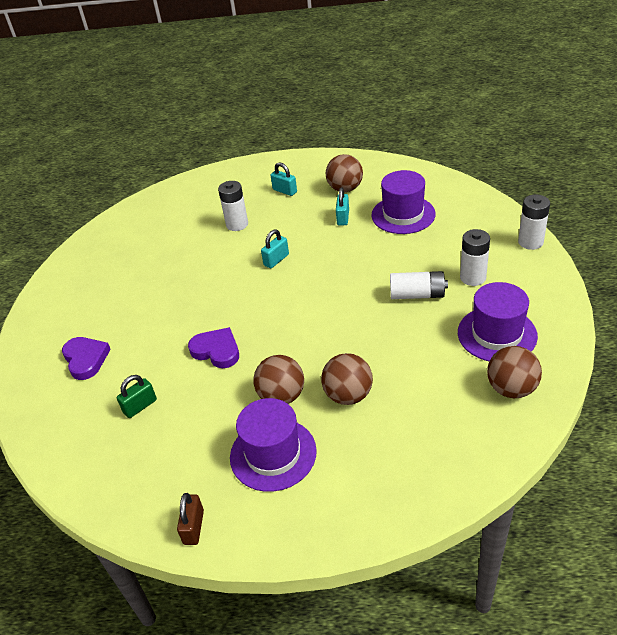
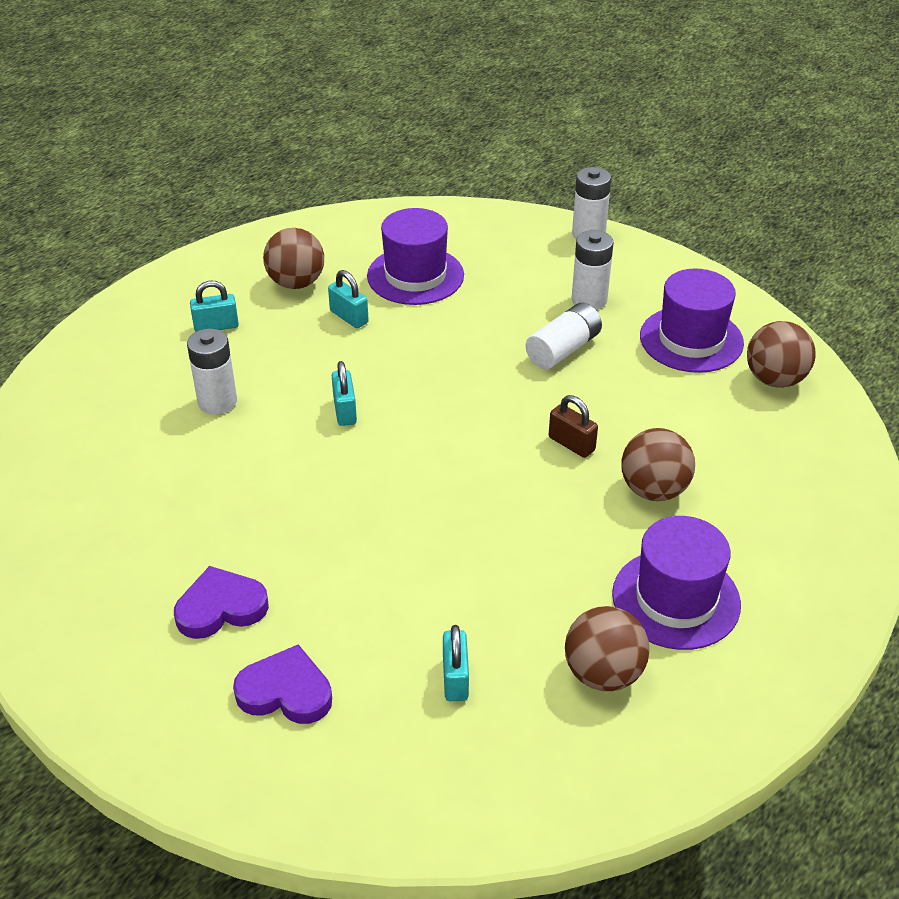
camera: 55 degrees left, 0 degrees up
green padlock [117,375,157,418] -> turquoise padlock [443,625,469,701]
brown padlock [177,493,204,545] -> brown padlock moved to [549,395,598,458]
purple heart [188,327,239,368] -> purple heart moved to [174,566,269,639]
brown ball [253,355,304,404] -> brown ball moved to [565,606,650,691]

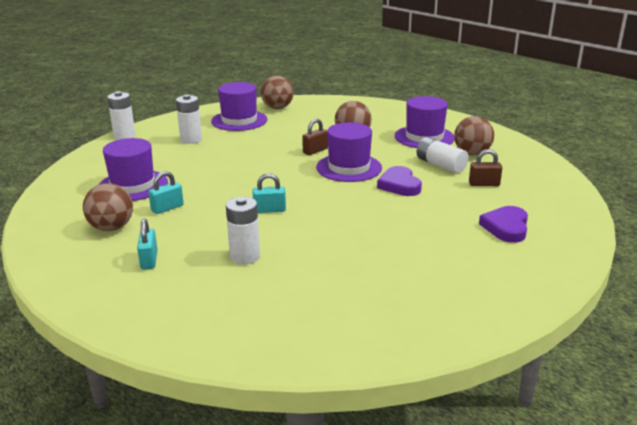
camera: 85 degrees left, 15 degrees down
purple heart [174,566,269,639] -> purple heart moved to [377,166,422,196]
turquoise padlock [443,625,469,701] -> brown padlock [469,149,502,186]
white battery [526,303,602,369] -> white battery moved to [416,137,469,173]
none -> purple hat [316,122,382,182]

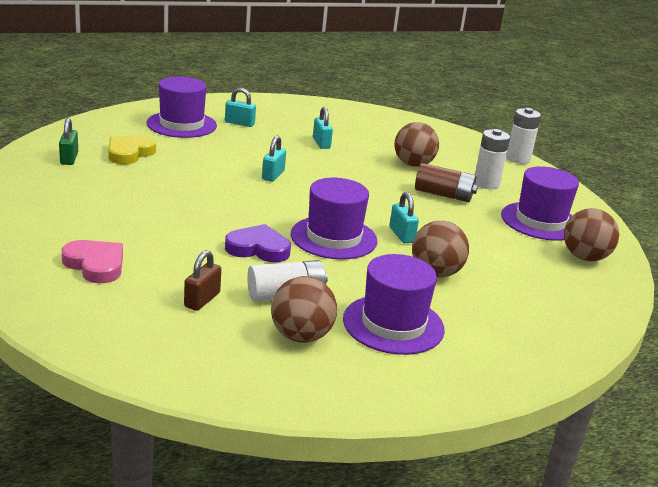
camera: 110 degrees right, 0 degrees up
brown ball [83,183,133,231] -> brown ball moved to [394,122,439,167]
purple hat [99,138,168,201] -> purple hat moved to [147,77,217,138]
white battery [226,197,260,265] -> none
brown padlock [302,119,328,155] -> turquoise padlock [389,192,419,243]
purple heart [479,206,528,243] -> pink heart [62,240,123,284]
none -> green padlock [59,118,78,165]
none -> yellow heart [108,136,156,164]
none -> brown battery [415,163,478,202]

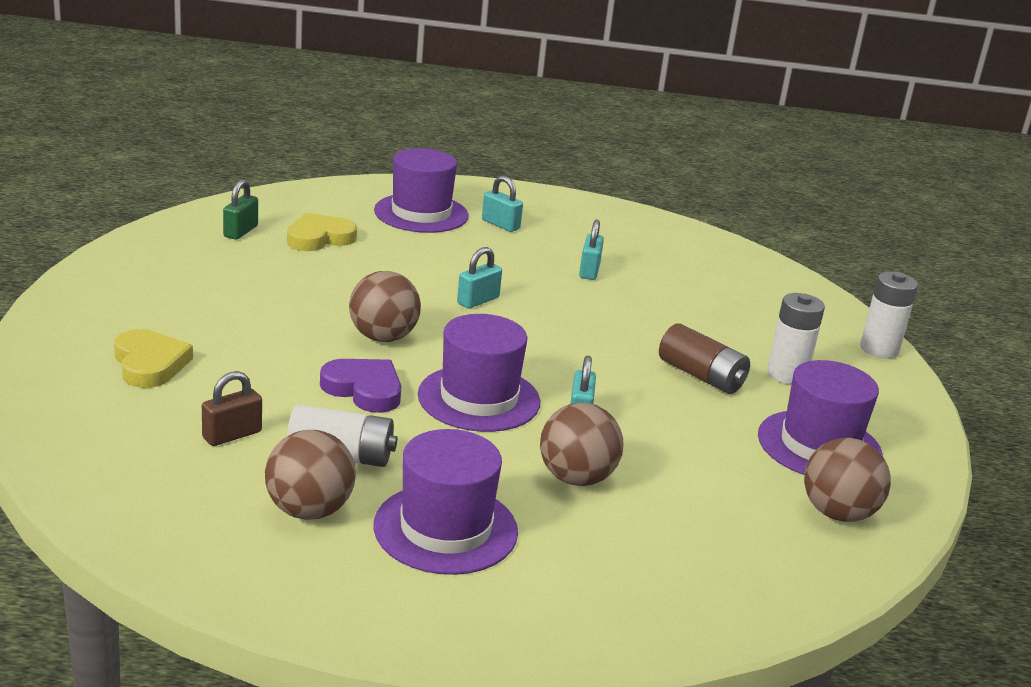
camera: 25 degrees right, 0 degrees up
pink heart [62,240,123,284] -> yellow heart [114,329,193,388]
brown ball [394,122,439,167] -> brown ball moved to [349,271,421,342]

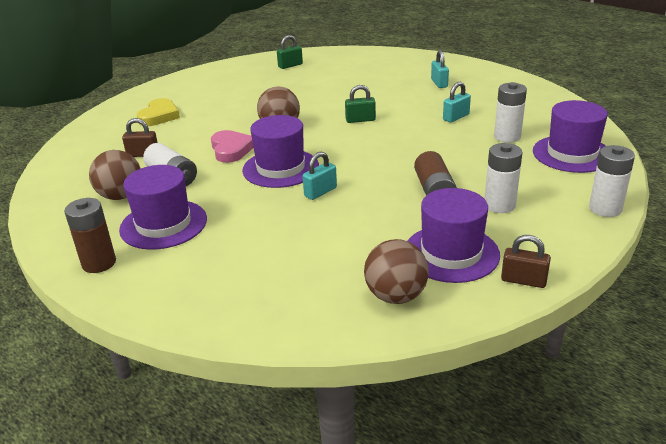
camera: 45 degrees right, 5 degrees up
yellow heart [287,213,357,251] -> none
purple heart [320,359,401,413] -> pink heart [211,130,254,163]
purple hat [374,148,469,233] -> purple hat moved to [533,100,608,173]
turquoise padlock [457,247,502,309] -> green padlock [345,85,376,123]
brown ball [540,403,623,486] -> none
none -> brown battery [64,198,116,273]
none -> white battery [494,82,527,143]
none -> brown padlock [501,235,551,288]

